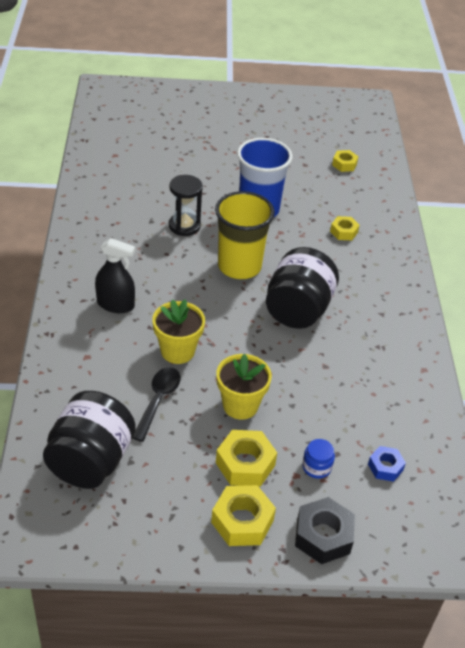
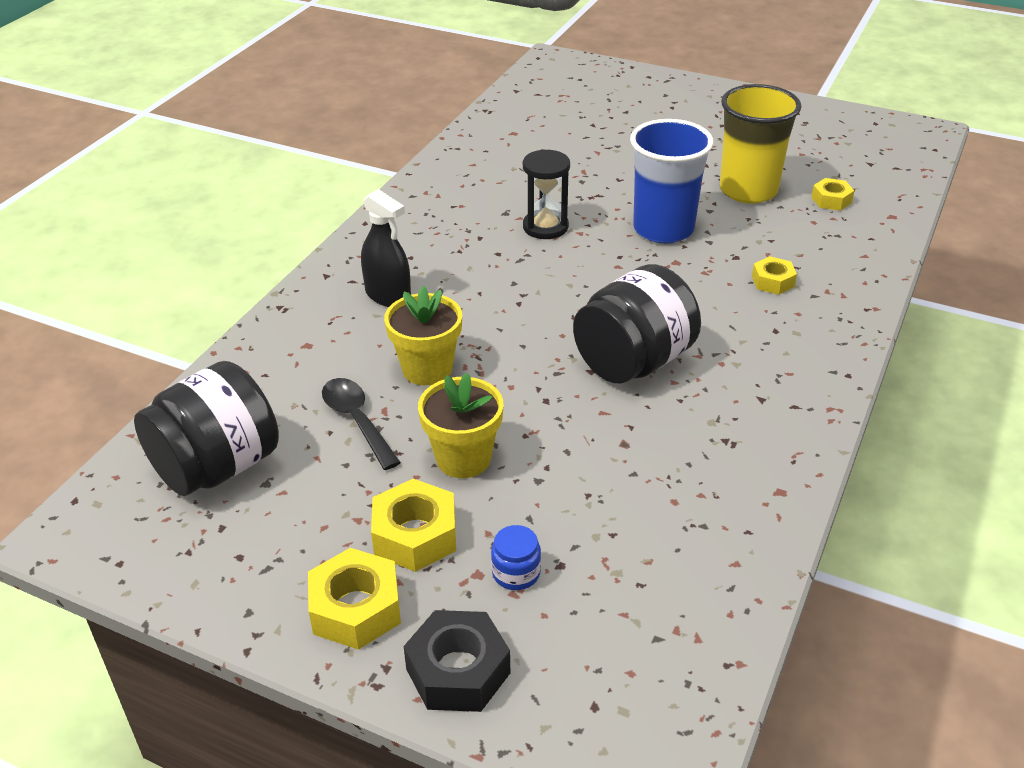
camera: 30 degrees right, 5 degrees down
black spoon [132,367,180,442] -> black spoon turned 75 degrees counterclockwise [322,378,401,470]
yellow cup [215,191,275,279] -> yellow cup moved to [720,84,802,204]
blue nut [368,446,406,482] -> none

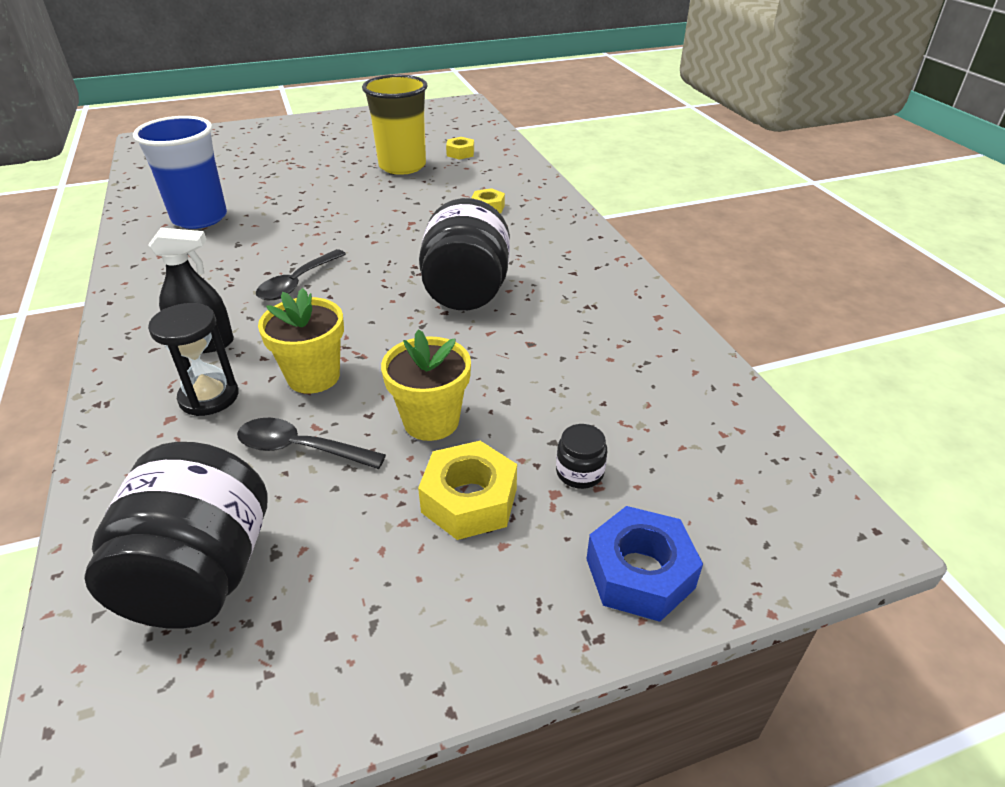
camera: 45 degrees left, 0 degrees up
yellow nut [308,548,401,650] -> none
black nut [404,610,510,712] -> blue nut [586,506,703,622]
blue jar [491,525,541,590] -> black jar [556,424,607,489]
black hourglass [523,149,570,239] -> black hourglass moved to [148,303,238,416]
blue cup [630,119,713,243] -> blue cup moved to [133,116,227,229]
none -> black spoon [256,249,346,300]

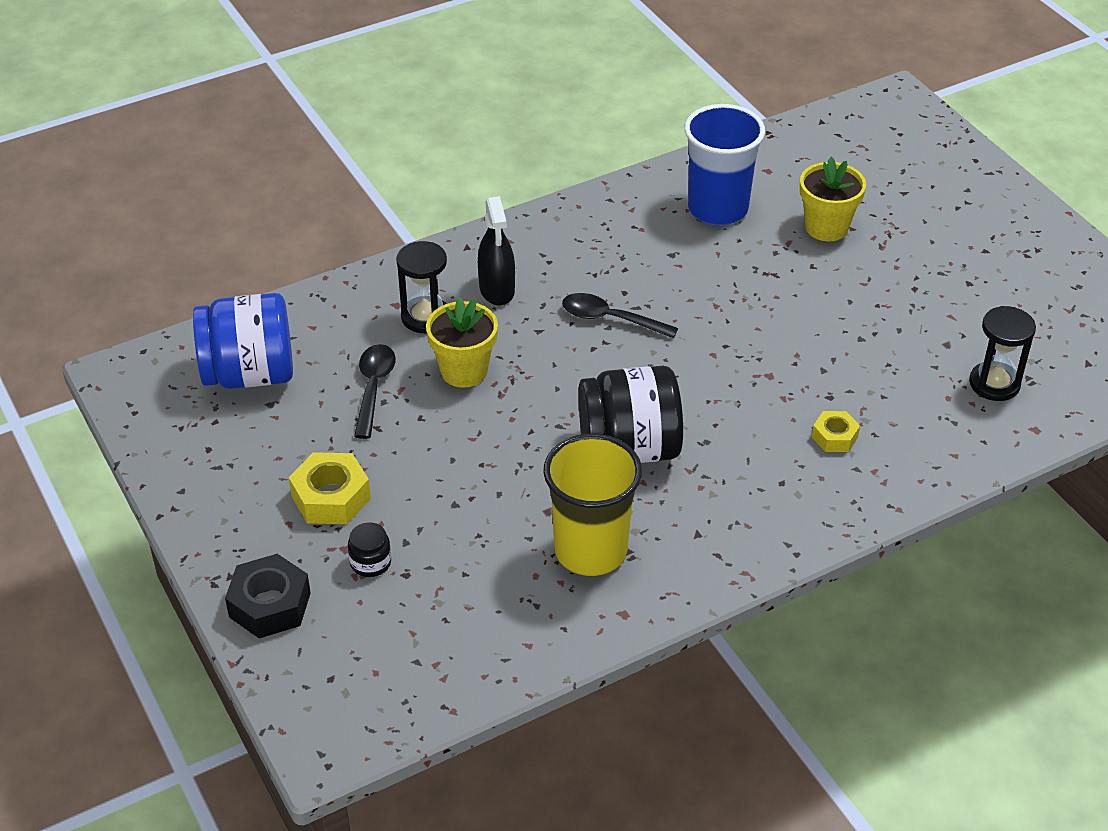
camera: 80 degrees right, 5 degrees up
black jar [84,442,267,629] -> blue jar [193,293,293,389]
yellow cup [362,75,428,175] -> yellow cup moved to [543,434,642,576]
yellow flower pot [381,329,471,441] -> yellow flower pot moved to [800,157,866,241]
yellow nut [446,137,474,160] -> black hourglass [969,306,1036,401]
blue nut [586,506,703,622] -> black nut [225,554,311,638]

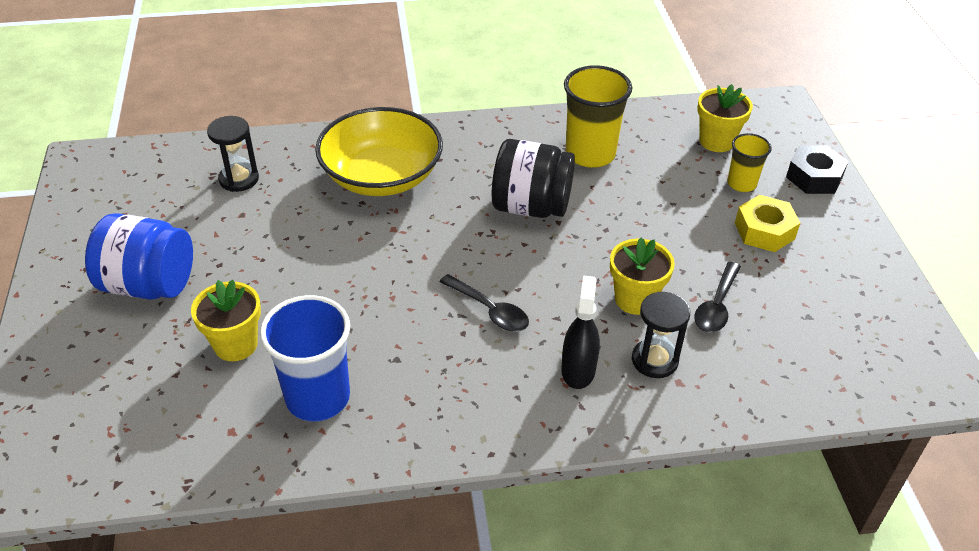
camera: 160 degrees left, 0 degrees up
blue jar [193,293,293,389] -> blue jar moved to [85,213,193,300]
black jar [348,522,391,577] -> yellow cup [727,133,772,192]
yellow nut [812,411,860,452] -> yellow bowl [315,107,443,196]
none -> yellow flower pot [697,84,753,152]

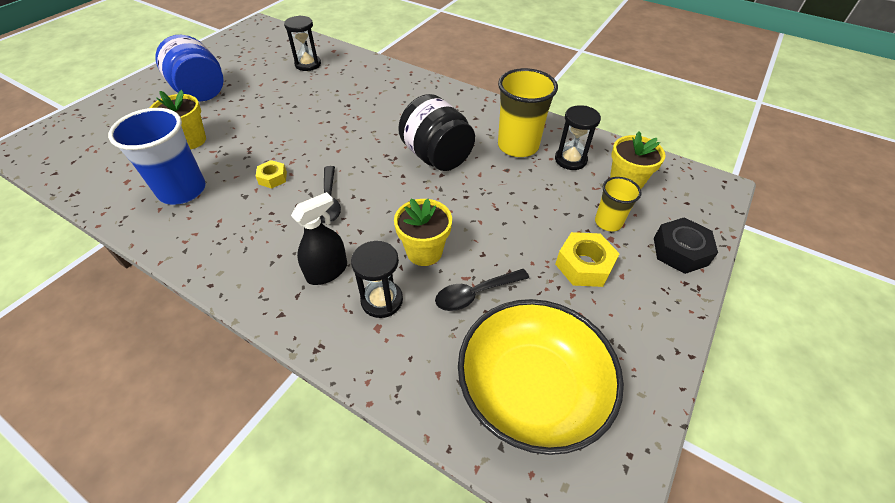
camera: 40 degrees right, 5 degrees up
yellow bowl [315,107,443,196] -> yellow bowl moved to [458,299,624,455]
none -> yellow nut [256,160,287,188]
none -> black hourglass [555,105,601,170]

